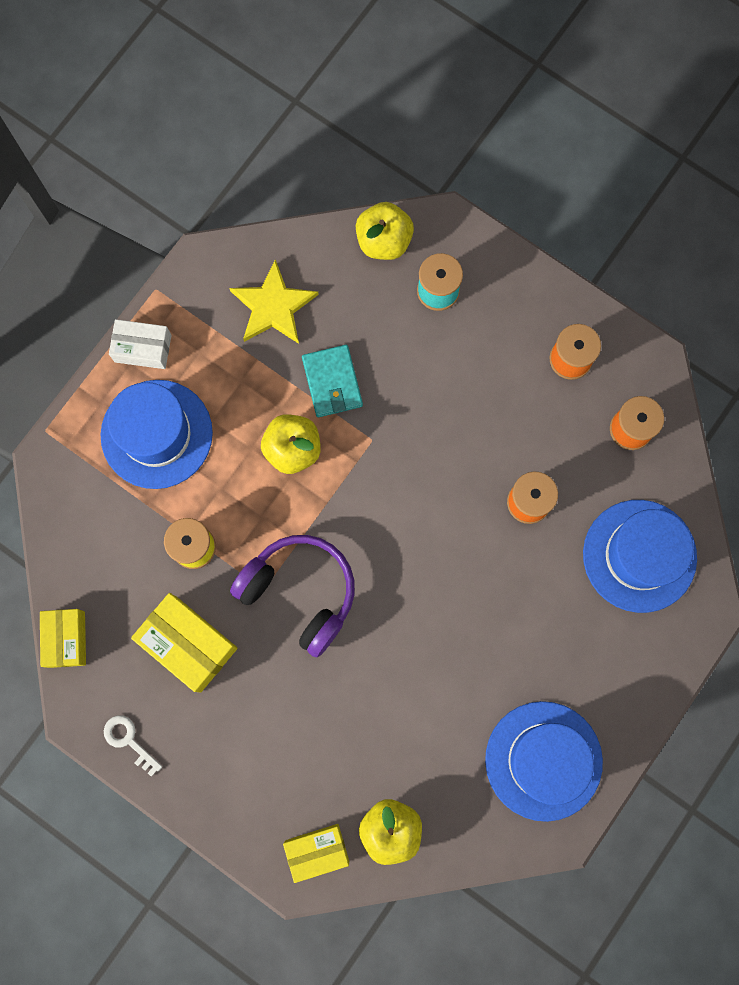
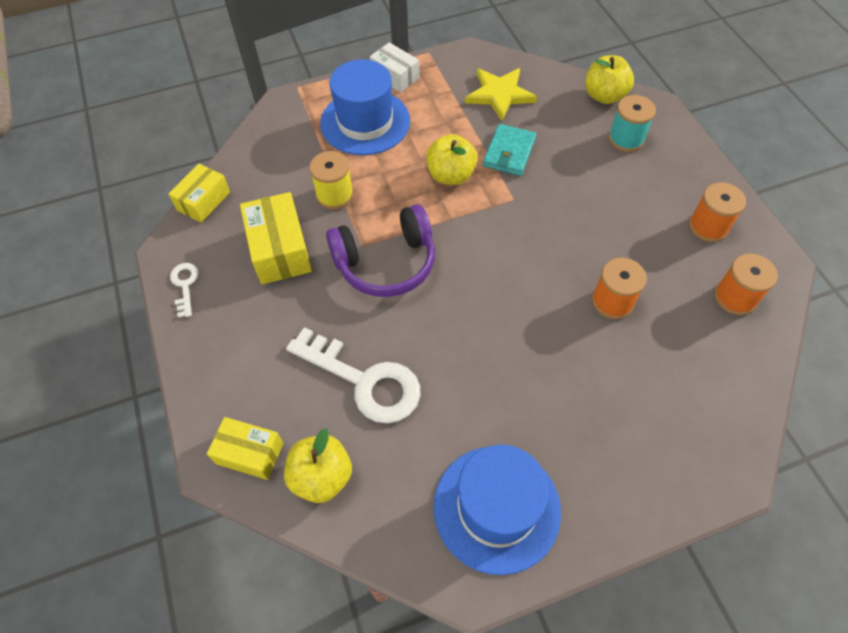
camera: 35 degrees right, 20 degrees down
purple headphones [230,535,355,657] -> purple headphones turned 90 degrees clockwise [326,204,435,297]
blue hat [583,500,697,613] -> none
none -> white key [286,327,421,424]

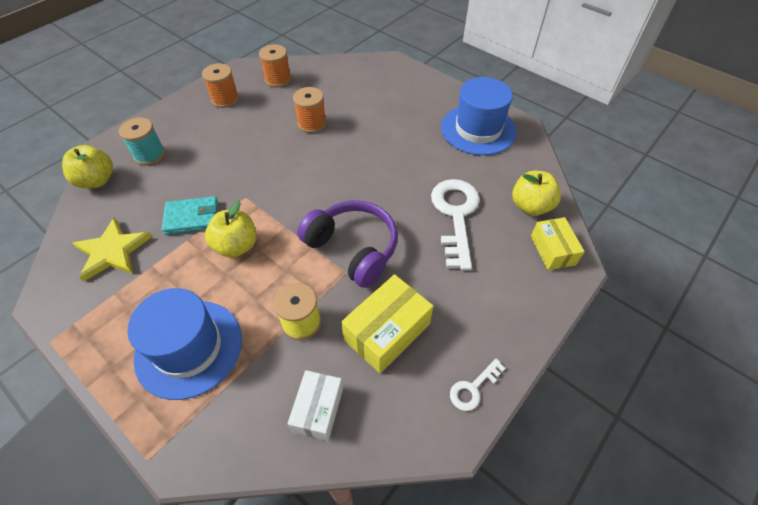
camera: 120 degrees left, 5 degrees down
yellow box [168,164,230,223] -> none
white box [370,42,420,93] -> white box moved to [288,370,343,441]

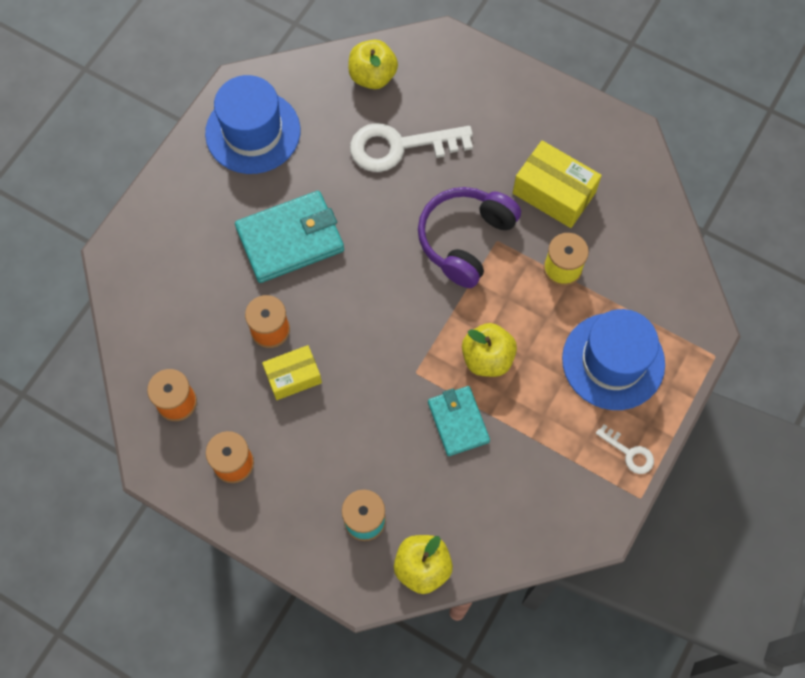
camera: 100 degrees left, 15 degrees up
yellow star [72,217,152,282] -> none
white box [288,370,343,441] -> none
white key [450,359,505,411] -> white key moved to [596,424,654,474]
yellow box [531,217,585,270] -> yellow box moved to [262,345,322,400]
none -> turquoise wallet [235,191,344,283]

